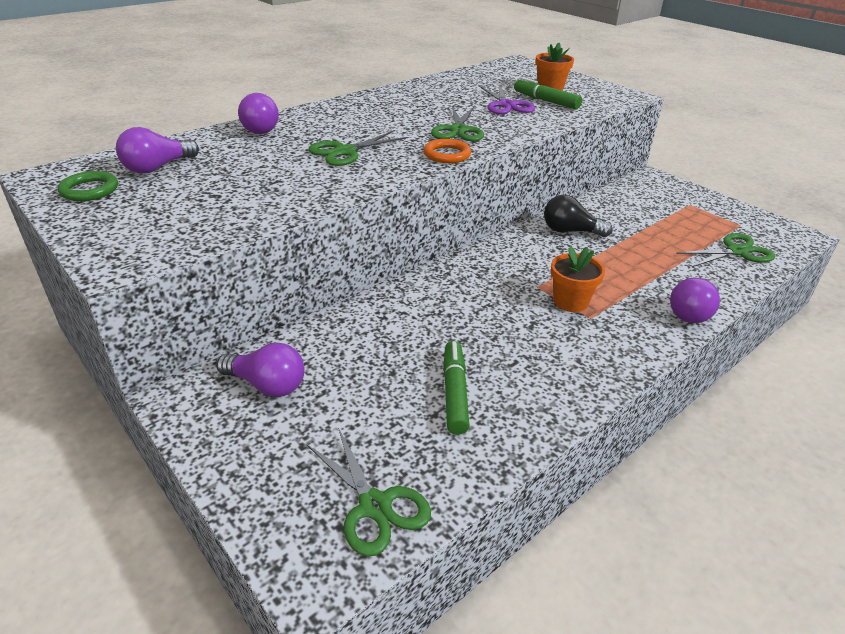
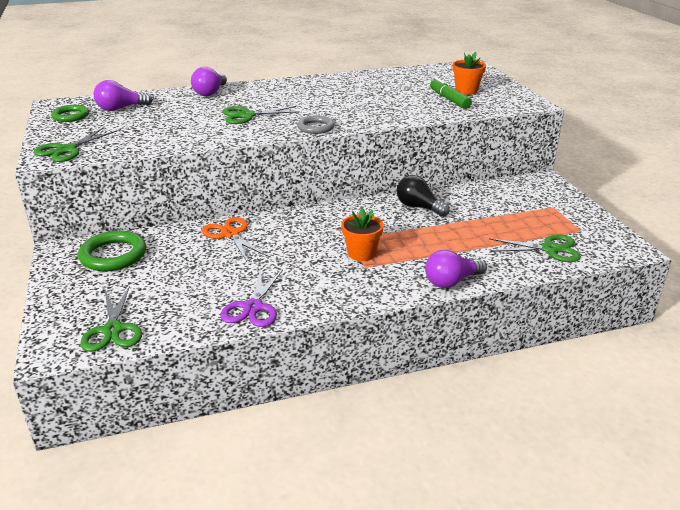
camera: 25 degrees right, 5 degrees down
purple light bulb [217,343,305,397] -> green ring [78,231,146,271]
orange ring [424,139,471,163] -> grey ring [297,115,335,134]
green scissors [431,107,484,141] -> green scissors moved to [33,128,118,162]
green marker [443,341,469,435] -> none
purple scissors [480,85,535,114] -> purple scissors moved to [220,269,283,327]
none -> orange scissors [202,217,267,261]

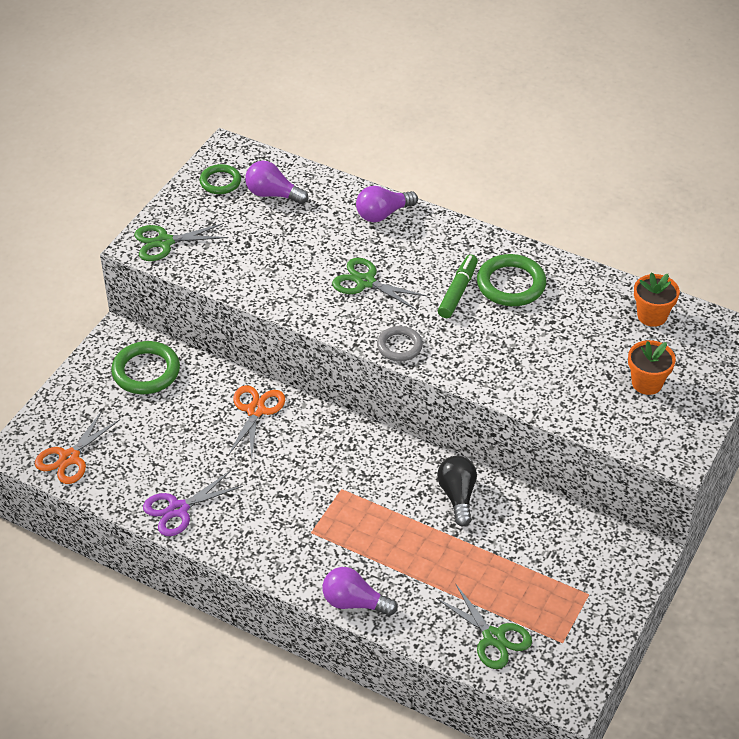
camera: 45 degrees right, 15 degrees up
green scissors [80,286,142,352] -> orange scissors [35,411,120,484]
orange flower pot [341,208,384,261] -> orange flower pot moved to [634,273,680,327]
green marker [430,78,472,109] -> green marker moved to [438,255,478,318]
none -> green ring [477,254,546,306]

